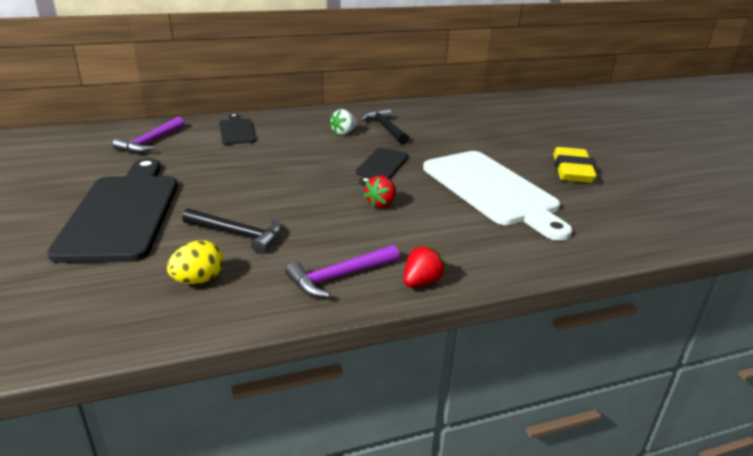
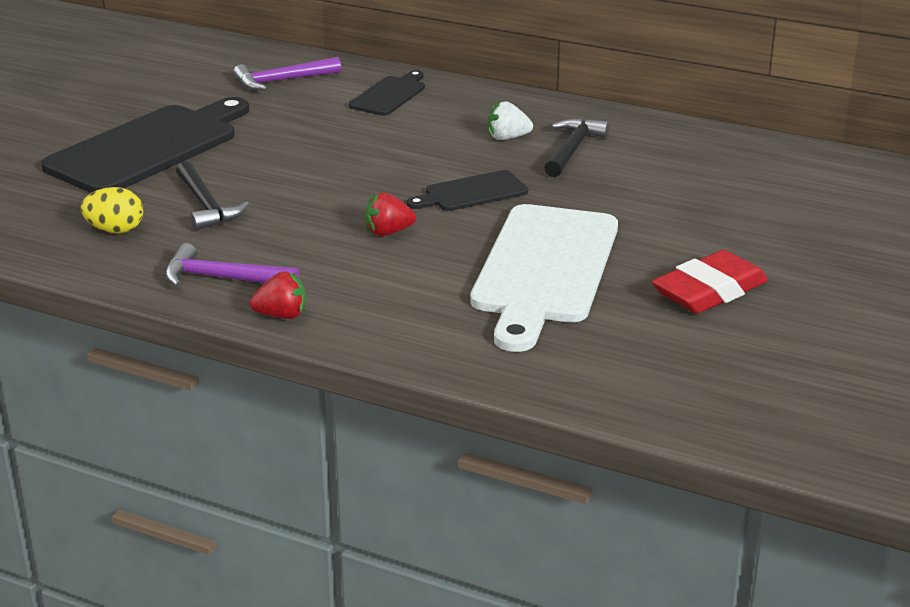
camera: 45 degrees right, 0 degrees up
yellow eraser [553,147,597,183] -> red eraser [652,250,768,314]

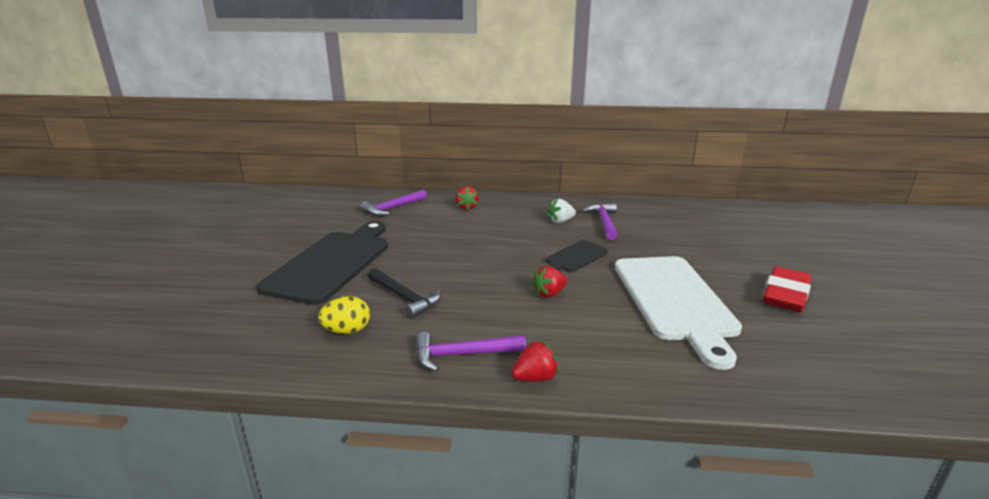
camera: 20 degrees left, 5 degrees down
black cutting board [349,70,425,116] -> red strawberry [455,186,479,210]
black hammer [544,118,610,177] -> purple hammer [582,203,618,240]

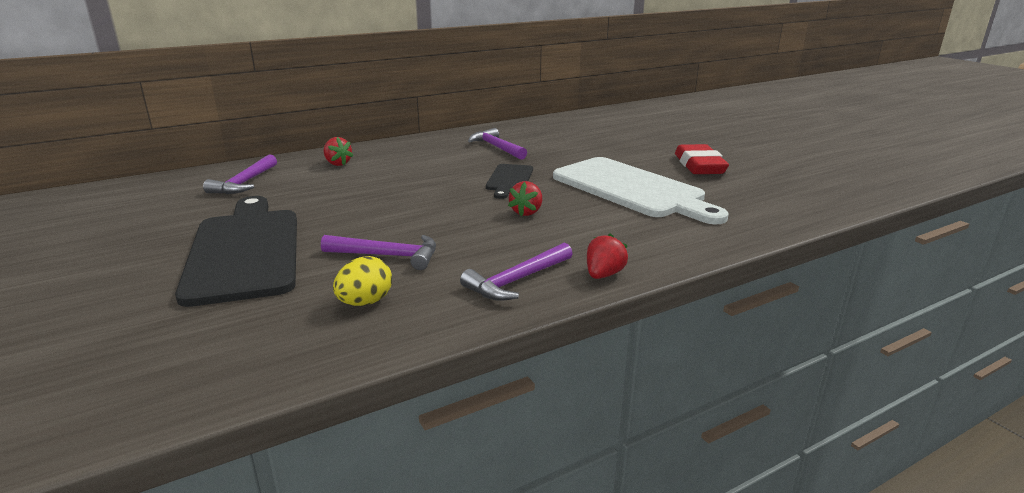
camera: 35 degrees left, 0 degrees up
black hammer [368,268,441,319] -> purple hammer [321,235,436,270]
white strawberry [547,199,576,223] -> none

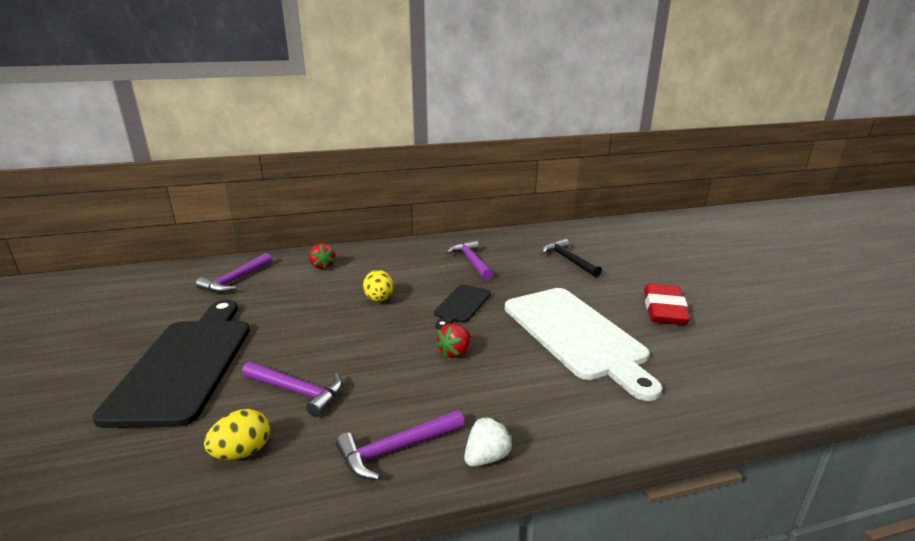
camera: 15 degrees right, 0 degrees up
red strawberry [587,233,628,279] -> white strawberry [464,416,513,467]
none -> yellow egg [363,270,394,302]
none -> black hammer [542,239,602,277]

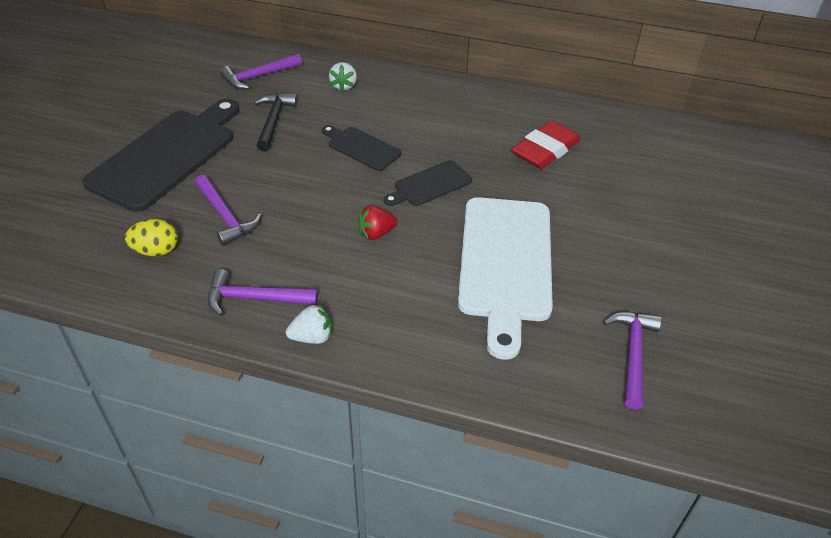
camera: 30 degrees right, 20 degrees up
red strawberry [309,243,335,270] -> white strawberry [329,62,357,92]
yellow egg [363,270,394,302] -> black cutting board [322,125,402,171]
purple hammer [446,240,493,280] -> purple hammer moved to [603,312,662,410]
black hammer [542,239,602,277] -> black hammer moved to [254,93,298,151]
red eraser [644,284,690,325] -> red eraser moved to [511,121,581,169]

